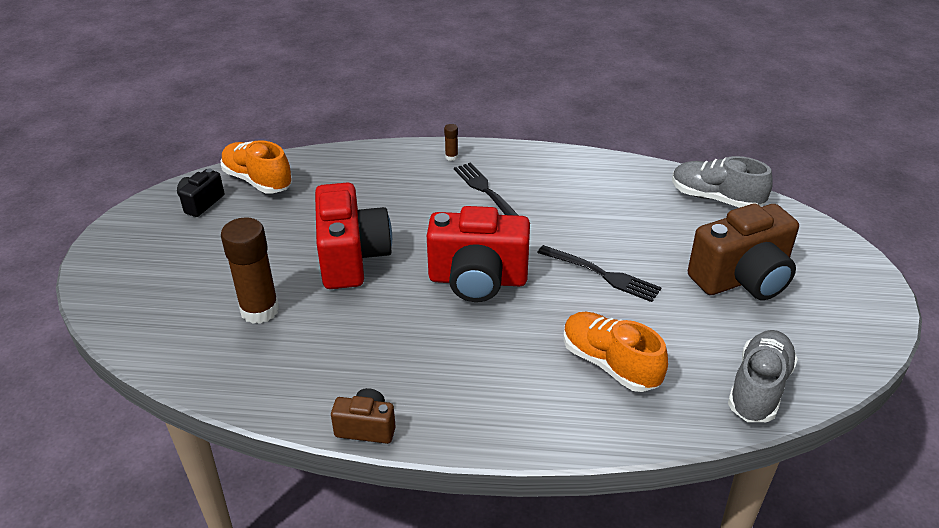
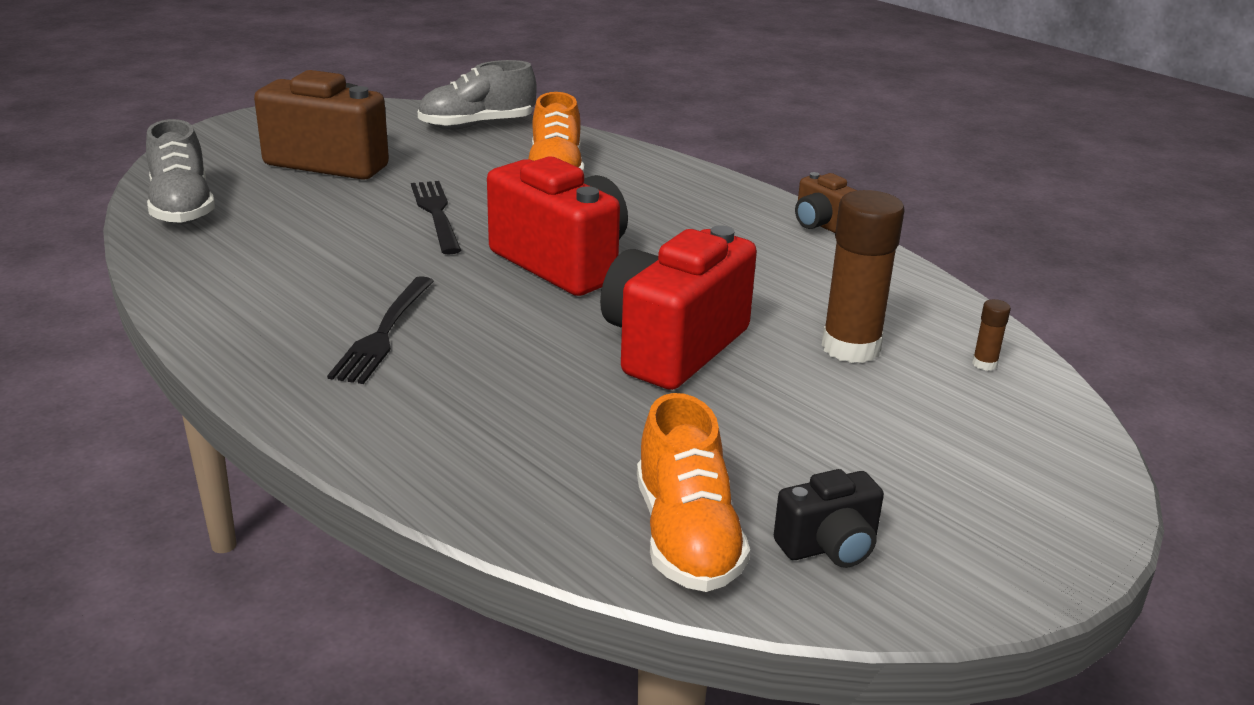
camera: 140 degrees left, 10 degrees down
brown glue stick [444,124,458,161] -> brown glue stick moved to [972,299,1011,371]

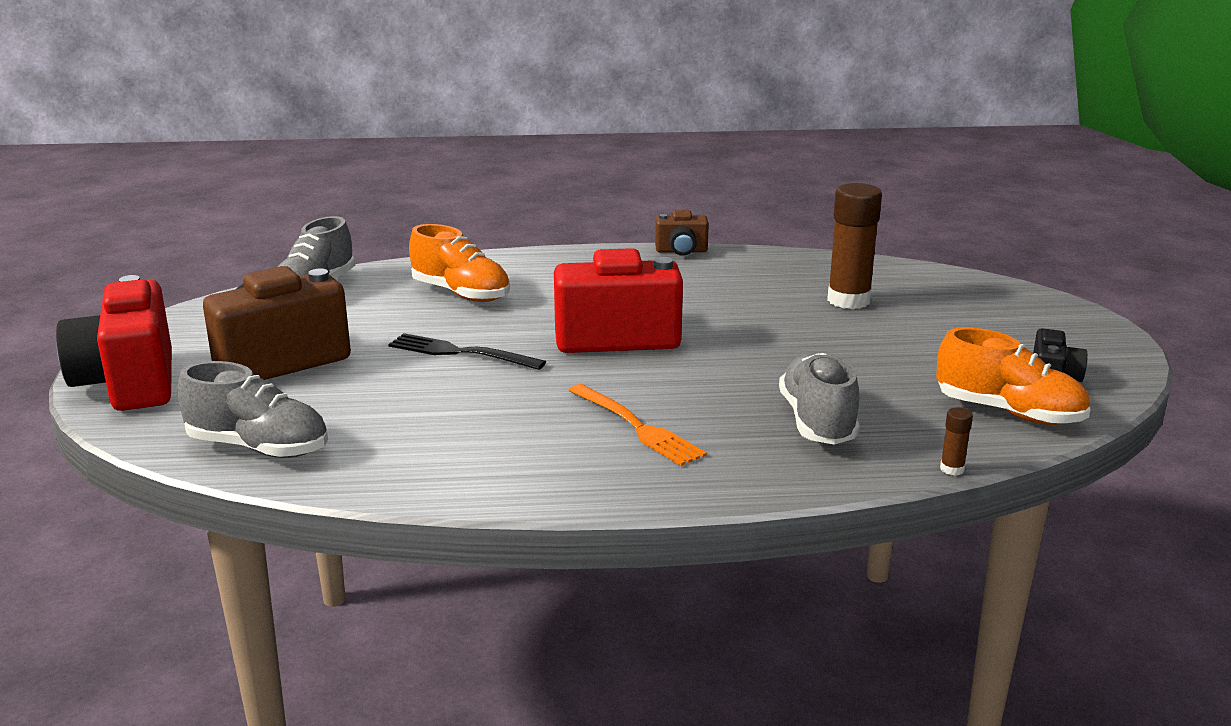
camera: 50 degrees left, 5 degrees down
black fork [327,276,434,384] -> orange fork [568,384,707,466]
red camera [600,225,757,390] -> red camera moved to [56,275,172,411]
brown glue stick [972,299,1011,371] -> brown glue stick moved to [940,407,973,476]
none -> grey shoe [779,353,860,445]

